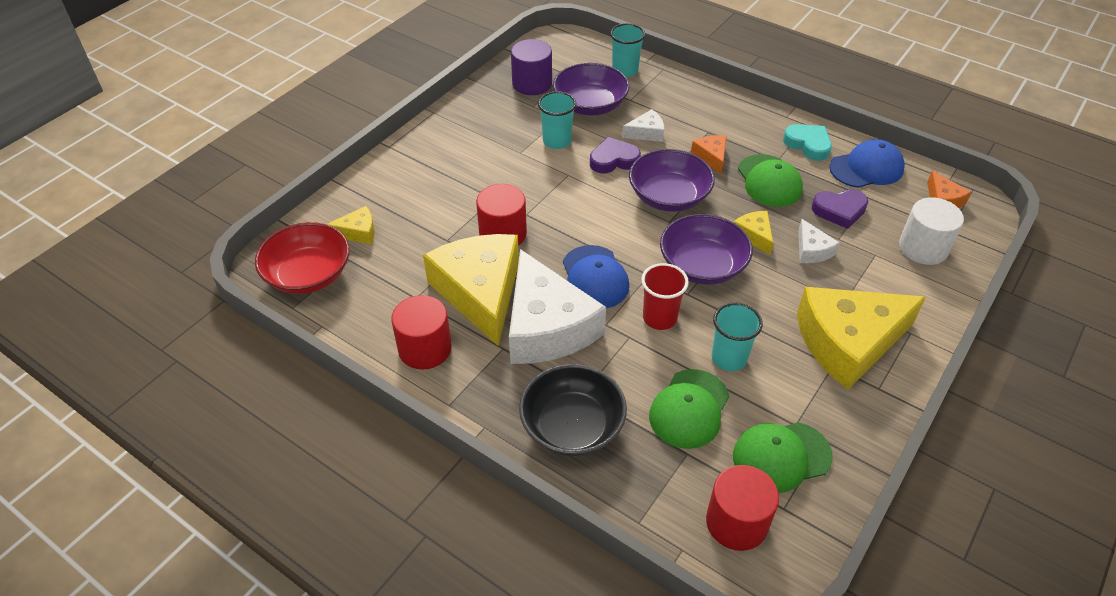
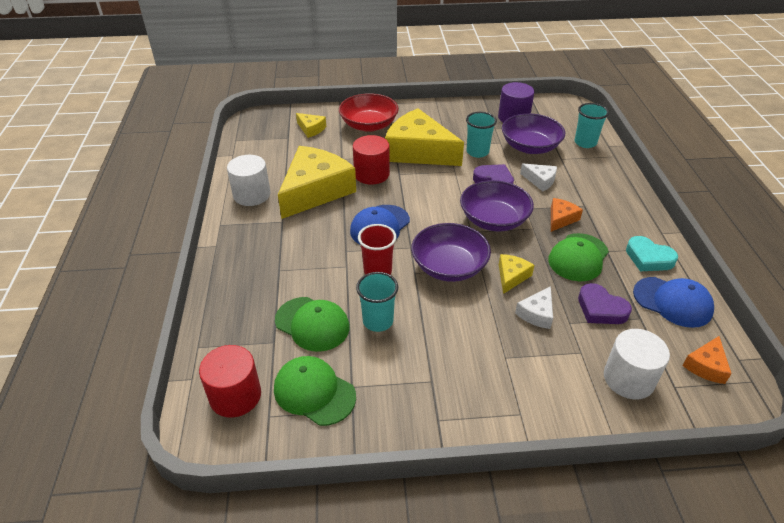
camera: 50 degrees right, 5 degrees down
red bowl [255,222,349,294] -> red bowl moved to [339,93,399,132]
red cylinder [391,295,452,370] -> white cylinder [227,155,270,206]
white cheese [509,249,606,364] -> none
black bowl [519,364,627,456] -> none
green cap [649,369,729,449] -> green cap turned 135 degrees counterclockwise [275,297,350,352]
turquoise heart [783,124,832,161] -> turquoise heart turned 120 degrees clockwise [626,236,678,271]
yellow cheese [797,287,926,390] -> yellow cheese moved to [385,108,464,166]

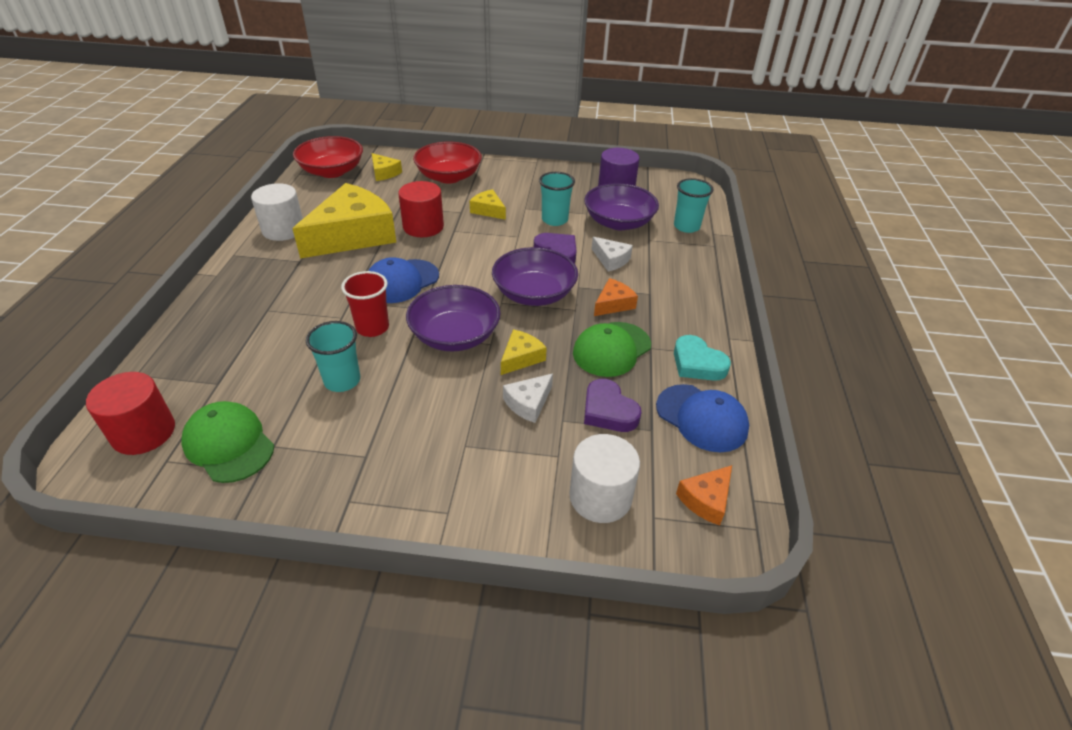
camera: 10 degrees right, 0 degrees up
green cap [275,297,350,352] -> none
yellow cheese [385,108,464,166] -> yellow cheese [470,189,506,220], size x0.43
none -> red bowl [293,136,363,178]

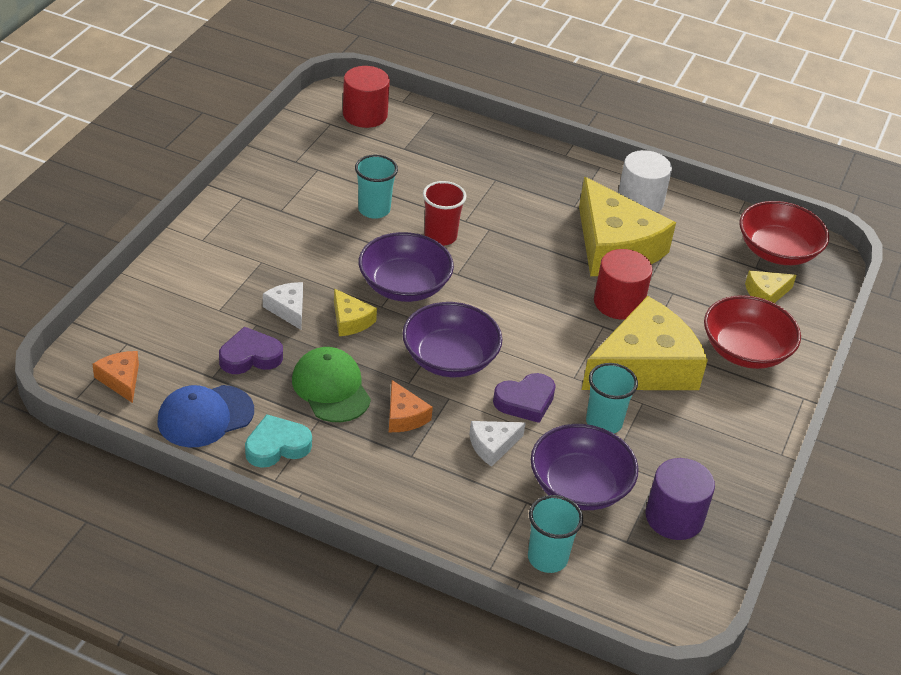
camera: 105 degrees right, 0 degrees up
green cap [182,401,274,483] -> none
blue cap [368,257,439,303] -> none
yellow cheese [470,189,506,220] -> yellow cheese [582,296,708,390], size x2.30
white cylinder [569,434,640,523] -> none

